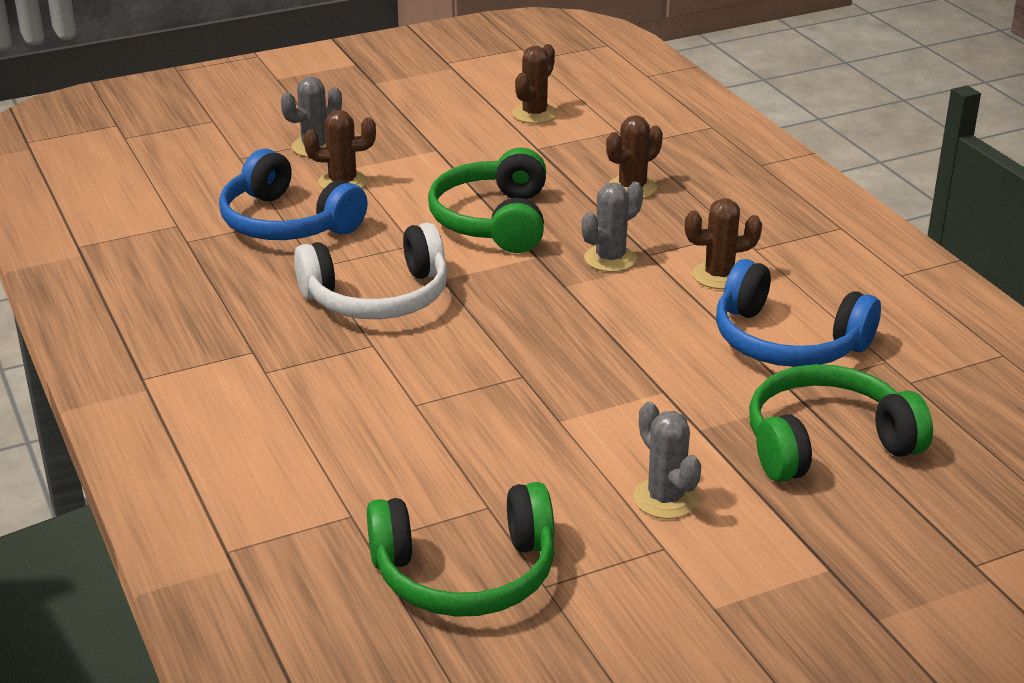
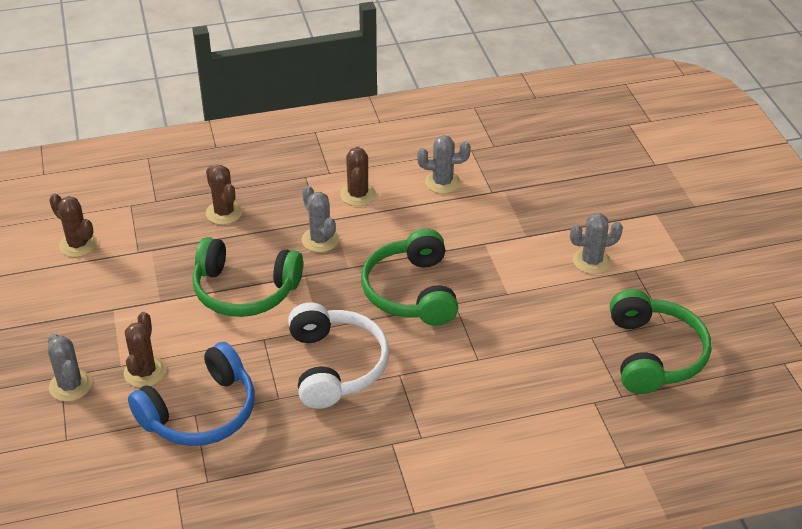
camera: 80 degrees left, 10 degrees up
blue headphones [716,259,881,367] -> grey cactus [417,135,471,194]
green headphones [749,364,933,482] -> green headphones moved to [361,229,458,326]

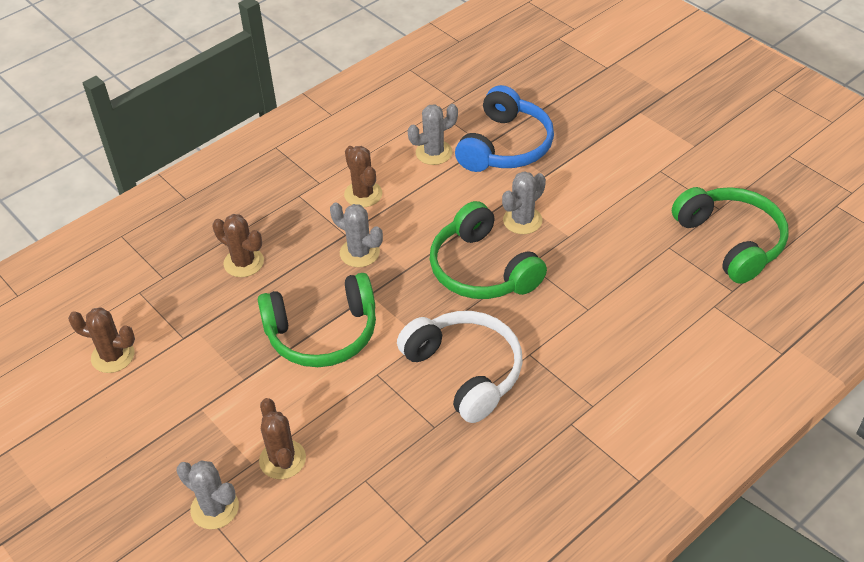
camera: 25 degrees left, 5 degrees up
blue headphones [128,342,255,446] -> blue headphones moved to [455,85,554,172]
grey cactus [570,213,623,274] -> grey cactus moved to [502,171,546,234]

